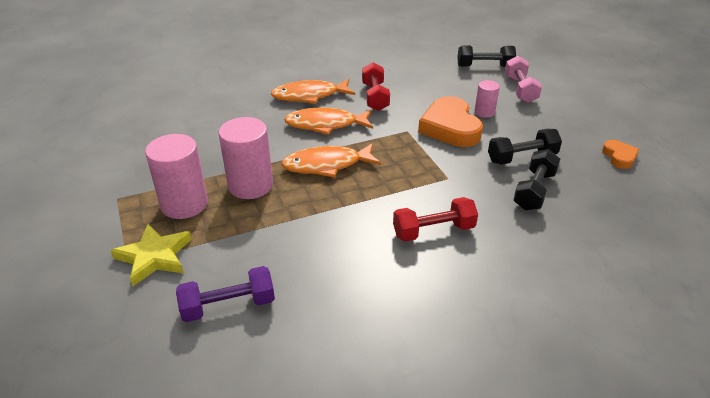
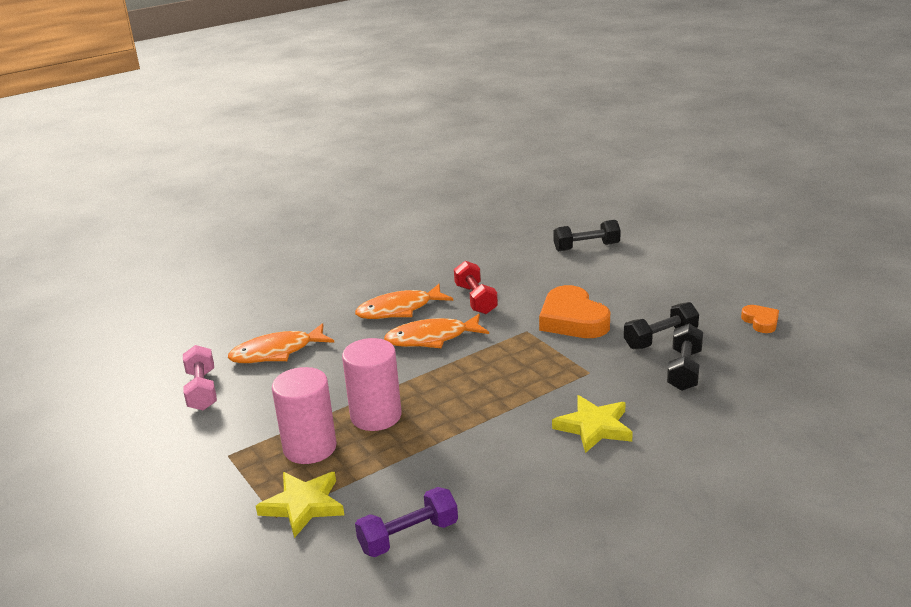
camera: 10 degrees left, 10 degrees down
orange fish [281,143,381,177] -> orange fish moved to [228,323,334,363]
red dumbbell [393,197,478,242] -> yellow star [552,395,633,453]
pink cylinder [475,80,500,118] -> none
pink dumbbell [505,56,542,103] -> pink dumbbell moved to [183,345,217,411]

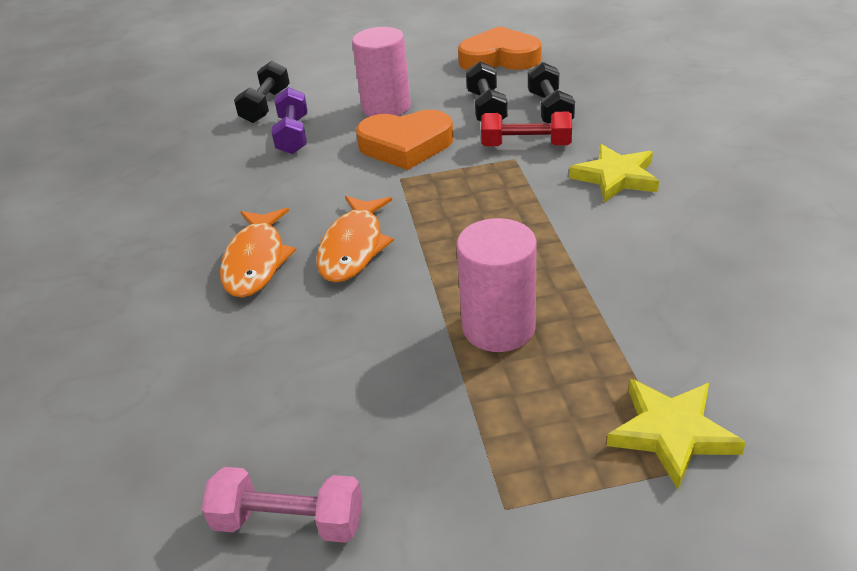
camera: 65 degrees left, 10 degrees up
orange fish [228,323,334,363] -> none
pink cylinder [272,367,337,464] -> pink cylinder moved to [352,27,411,117]
purple dumbbell [355,487,458,557] -> purple dumbbell moved to [271,87,307,154]
red dumbbell [454,261,498,314] -> red dumbbell moved to [481,112,572,146]
black dumbbell [667,324,703,391] -> black dumbbell turned 45 degrees clockwise [528,62,575,123]
orange heart [741,305,779,333] -> orange heart [458,26,542,70], size x1.96

